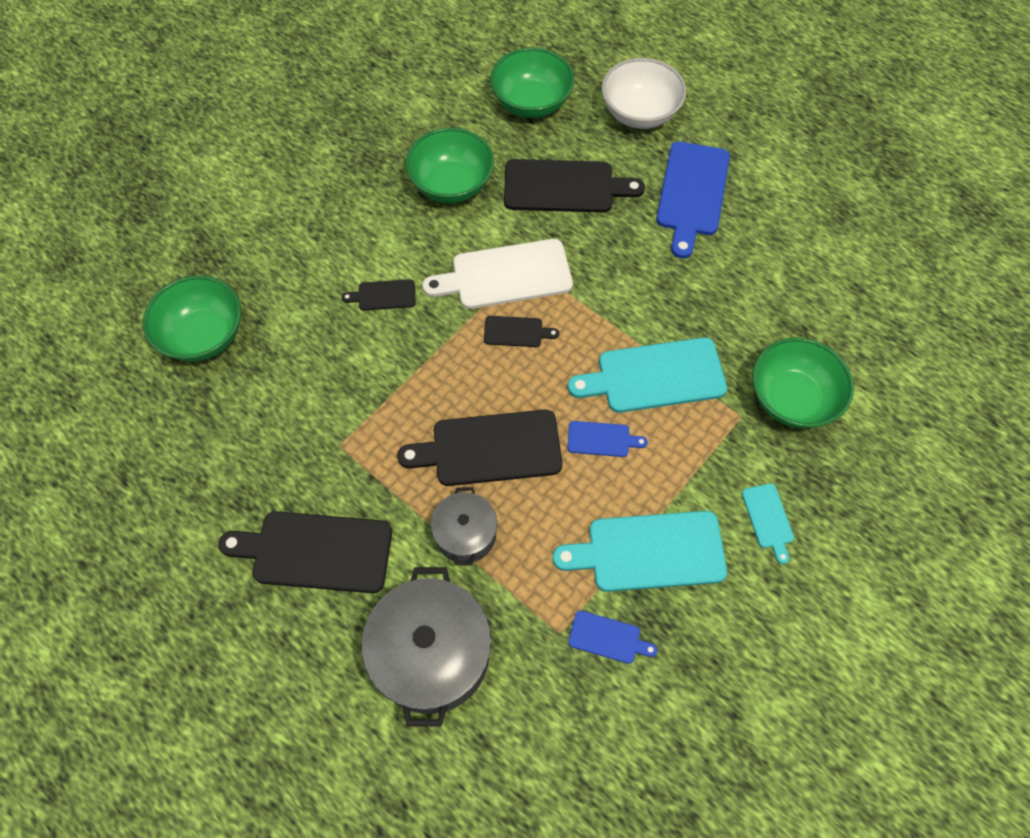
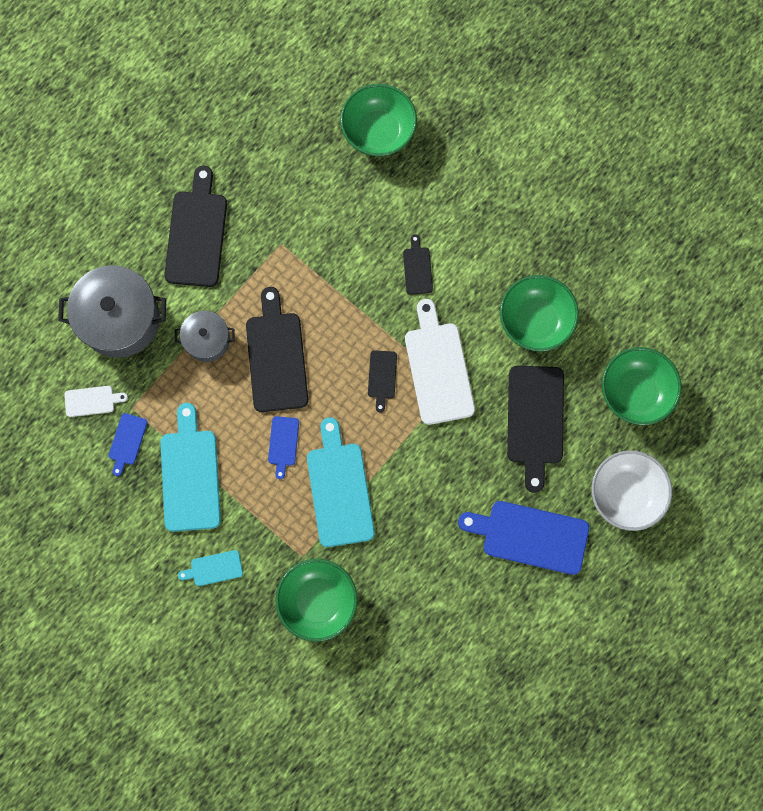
camera: 90 degrees right, 15 degrees up
none -> white cutting board [64,386,128,417]

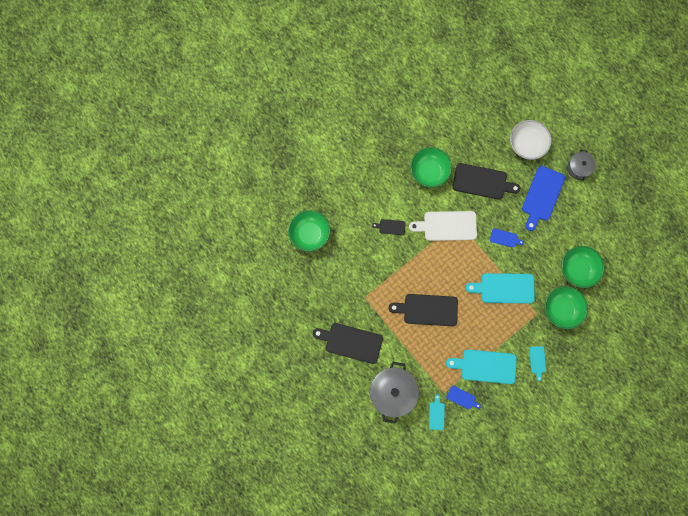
camera: 80 degrees left, 0 degrees up
white cutting board [64,386,128,417] -> turquoise cutting board [429,394,445,430]
grey pot [175,311,235,362] -> grey pot moved to [567,150,596,181]
blue cutting board [268,416,299,479] -> blue cutting board moved to [490,228,524,248]
black cutting board [368,350,397,412] -> none
green bowl [602,347,682,425] -> green bowl moved to [562,246,604,288]

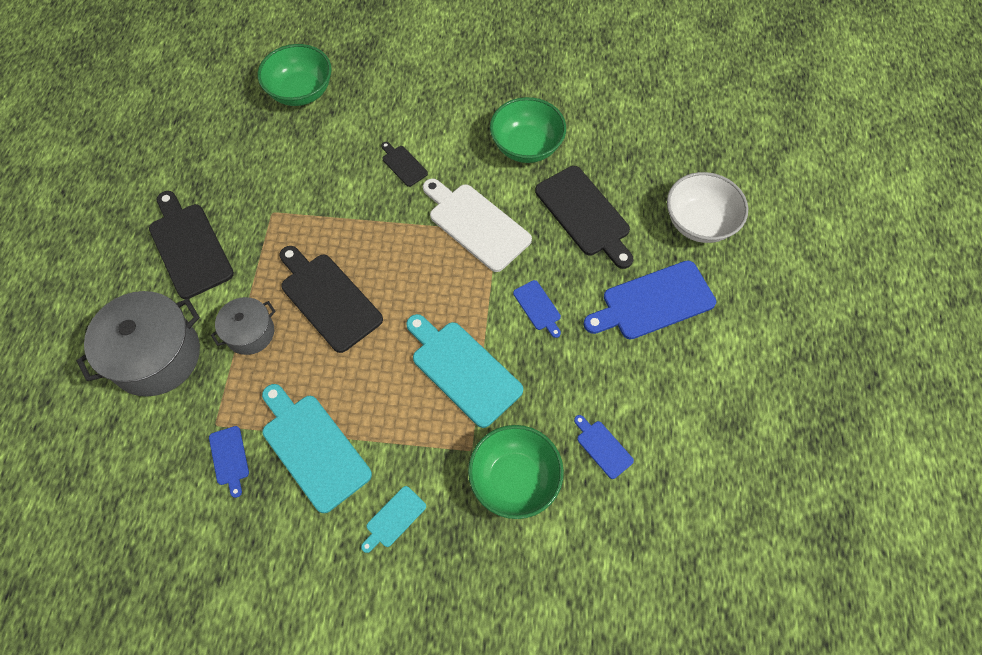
camera: 45 degrees right, 15 degrees down
turquoise cutting board [429,394,445,430] -> none
green bowl [562,246,604,288] -> blue cutting board [574,415,634,479]
grey pot [567,150,596,181] -> grey pot moved to [211,297,276,355]

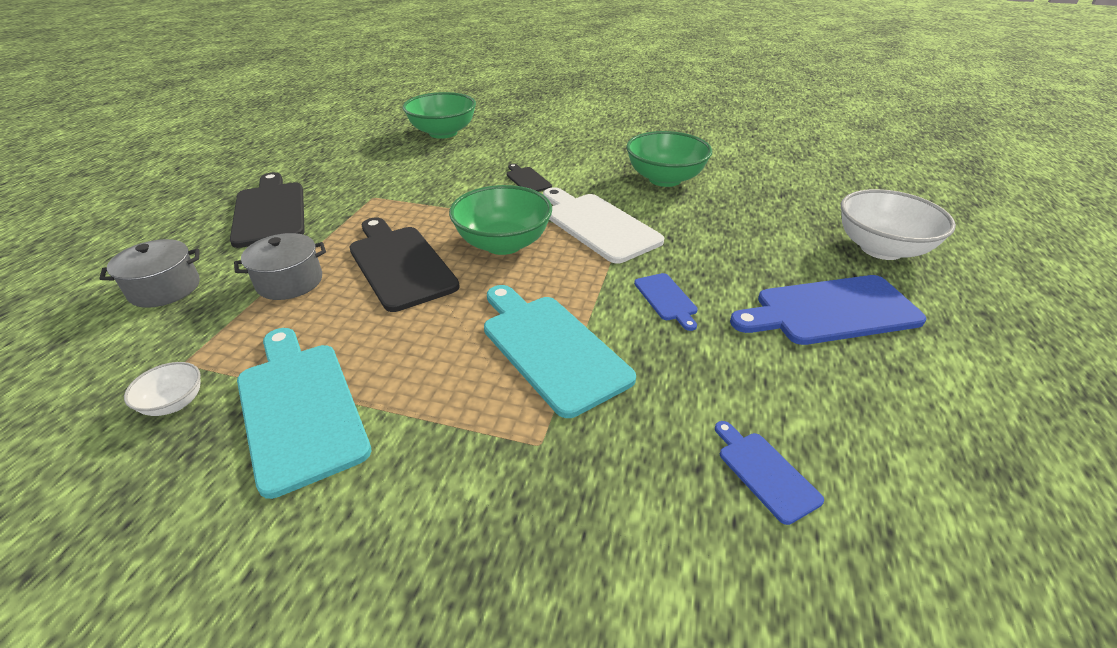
camera: 10 degrees right, 25 degrees down
grey pot [76,291,200,396] -> grey pot [99,239,200,308], size x0.56
blue cutting board [209,426,249,498] -> white bowl [124,362,201,416]
turquoise cutting board [361,486,426,553] -> none
green bowl [468,425,564,519] -> green bowl moved to [449,185,552,255]
black cutting board [535,166,633,269] -> none

